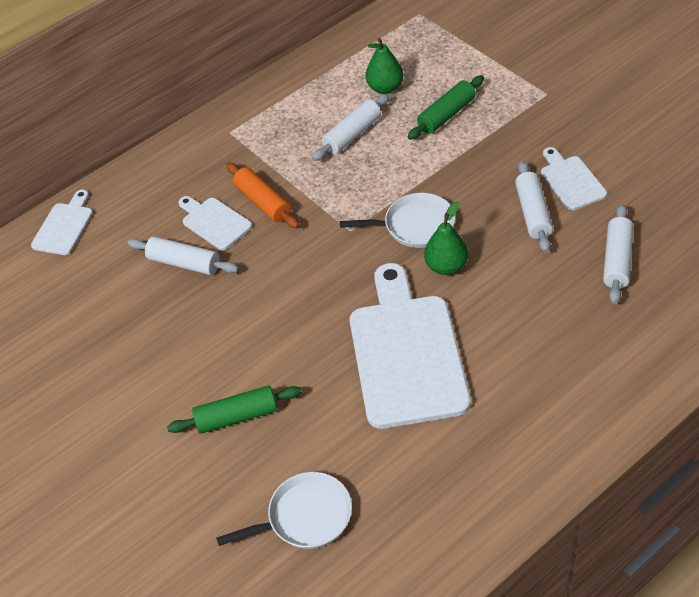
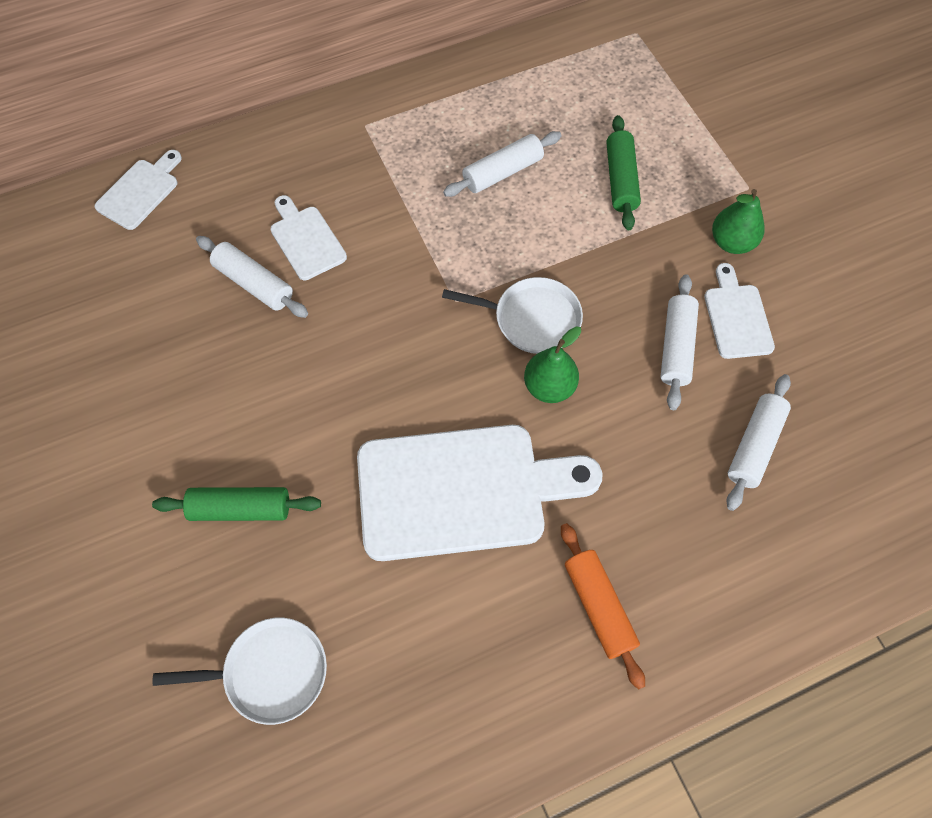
camera: 10 degrees right, 15 degrees up
orange rolling pin [226,162,299,228] -> orange rolling pin moved to [561,523,645,690]
white cutting board [350,263,470,429] -> white cutting board turned 75 degrees clockwise [357,425,602,561]
green pear [365,38,403,94] -> green pear moved to [712,189,765,254]
green rolling pin [408,75,484,140] -> green rolling pin turned 60 degrees counterclockwise [606,115,641,230]

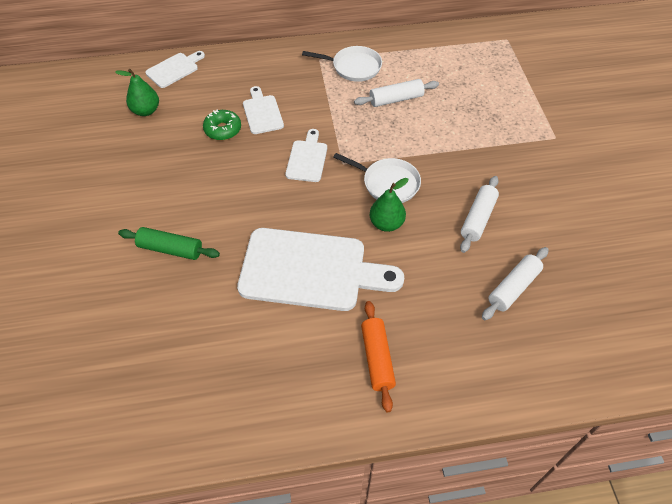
camera: 15 degrees right, 10 degrees down
white pan [152,618,327,725] -> white pan moved to [302,46,382,82]
white rolling pin [196,236,308,318] -> green donut [203,109,241,140]
green rolling pin [606,115,641,230] -> none
white cutting board [704,263,775,359] -> white cutting board moved to [285,129,327,182]
green pear [712,189,765,254] -> green pear moved to [115,69,159,116]

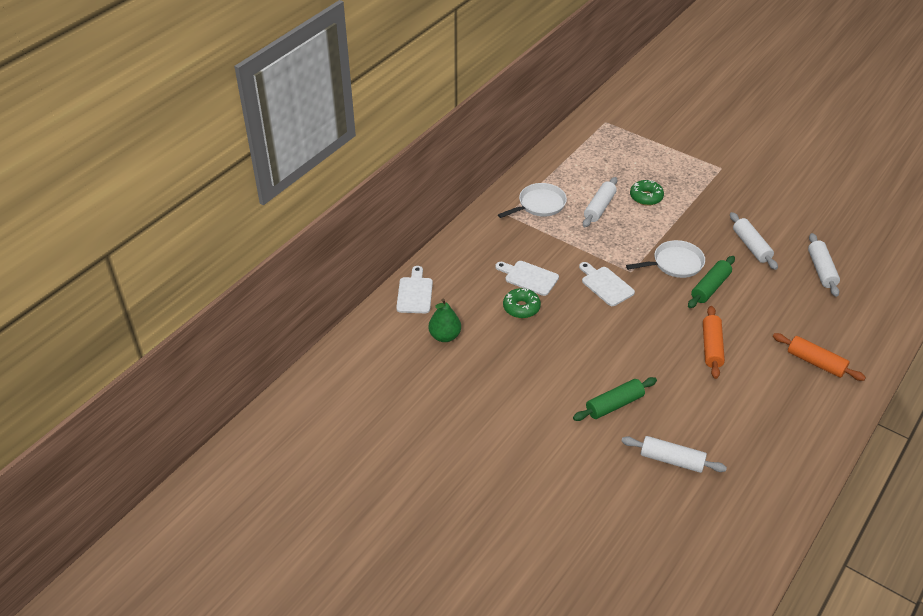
camera: 45 degrees left, 10 degrees down
white cutting board [237,228,404,311] -> orange rolling pin [703,306,725,379]
green pear [370,178,408,232] -> green rolling pin [688,256,735,308]
none -> white rolling pin [622,436,727,473]
none -> green donut [630,180,664,206]

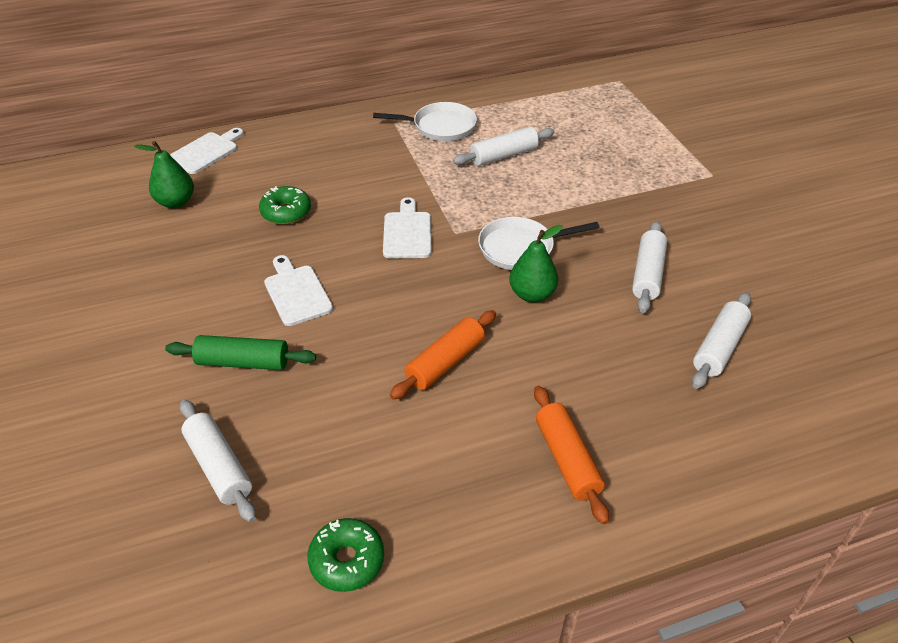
camera: 35 degrees right, 0 degrees up
white cutting board [495,261,559,296] -> white cutting board moved to [264,255,333,326]
white pan [626,240,705,278] -> white pan turned 150 degrees clockwise [478,217,600,270]
green donut [630,180,664,206] -> green donut moved to [307,518,384,592]
green rolling pin [688,256,735,308] -> green pear [509,225,563,303]

